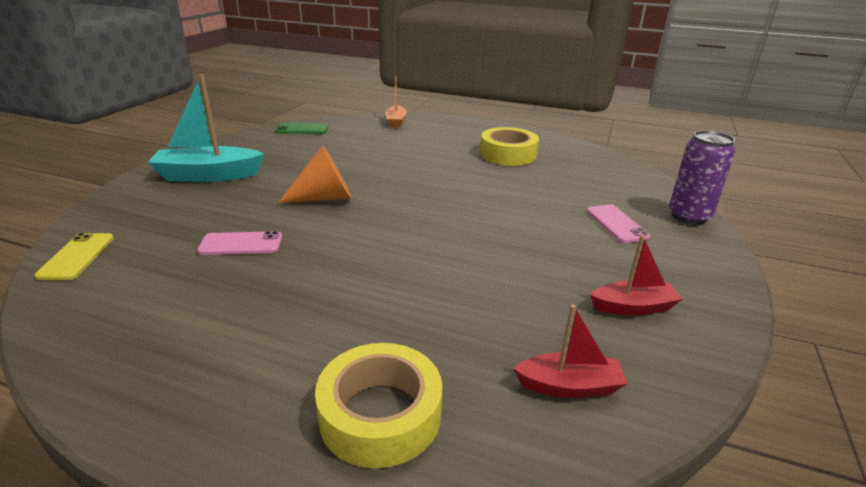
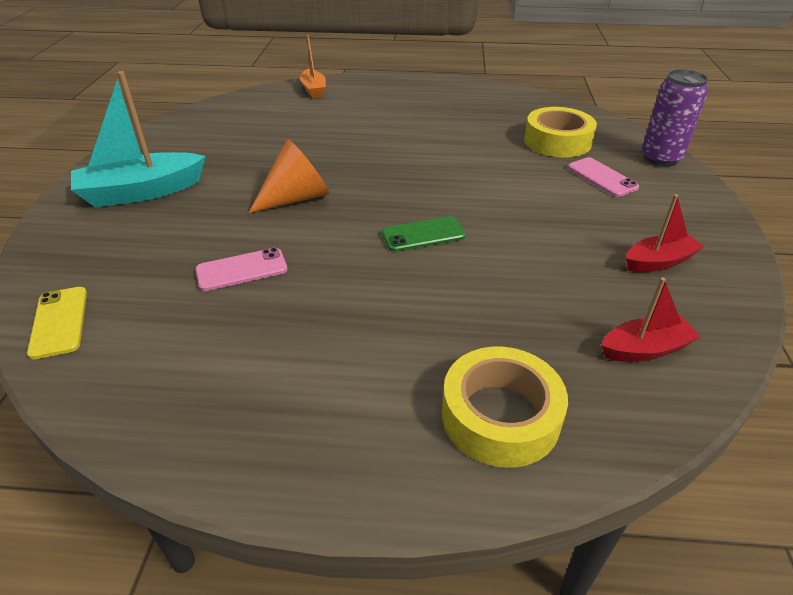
camera: 15 degrees left, 10 degrees up
green phone [275,123,328,134] -> green phone moved to [381,216,466,252]
yellow tape [480,127,539,166] -> yellow tape moved to [524,107,597,157]

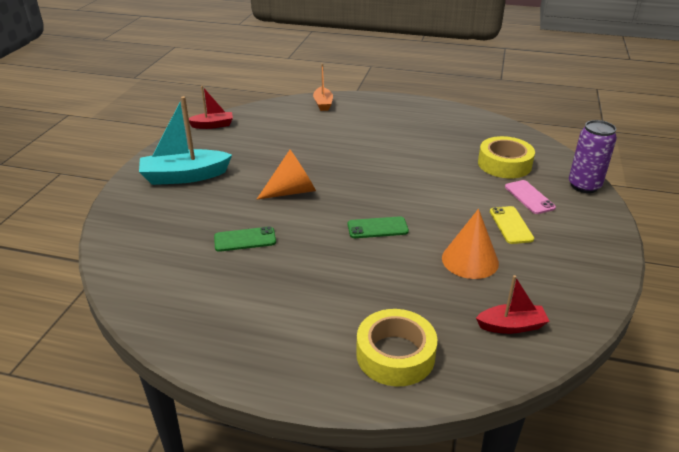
camera: 10 degrees right, 5 degrees down
yellow phone [27,287,87,359] -> yellow phone moved to [490,206,534,244]
pink phone [195,247,288,291] -> green phone [214,226,276,252]
red boat [626,194,704,272] -> red boat moved to [189,86,233,129]
none -> orange cone [442,209,499,279]

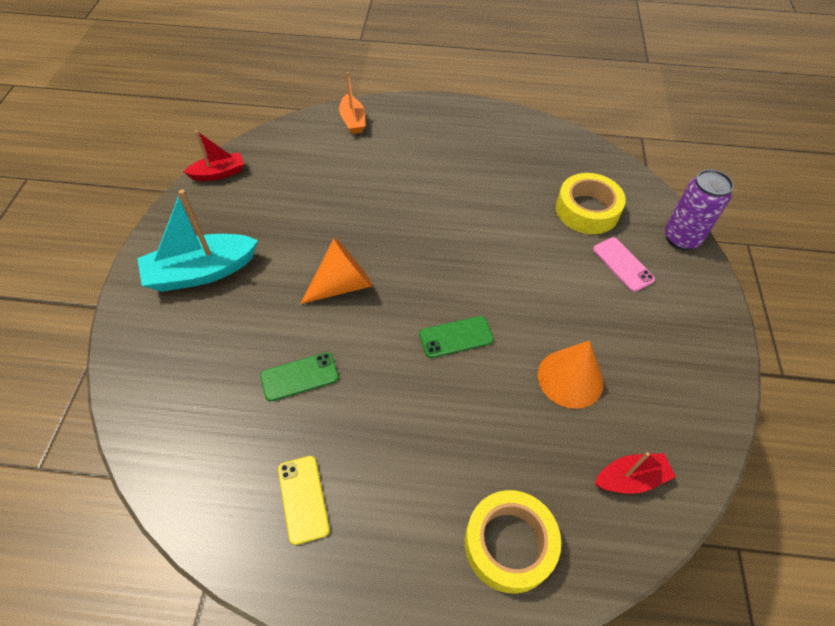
camera: 10 degrees left, 20 degrees up
yellow phone [490,206,534,244] -> yellow phone moved to [278,456,330,545]

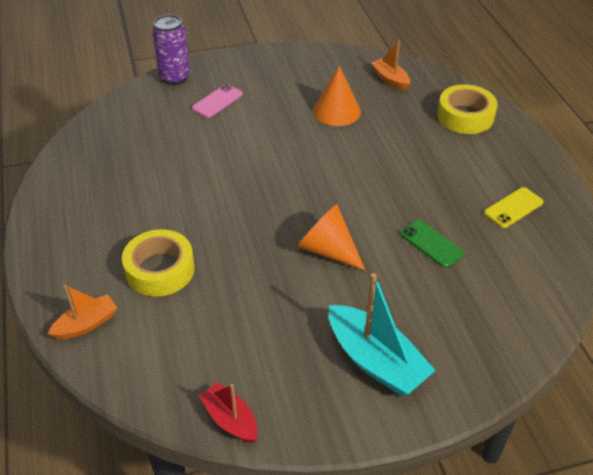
camera: 110 degrees left, 10 degrees down
green phone [419,316,494,358] -> none
yellow tape [556,173,626,234] -> yellow tape moved to [122,229,195,297]
red boat [595,452,676,494] -> orange boat [371,40,410,91]

